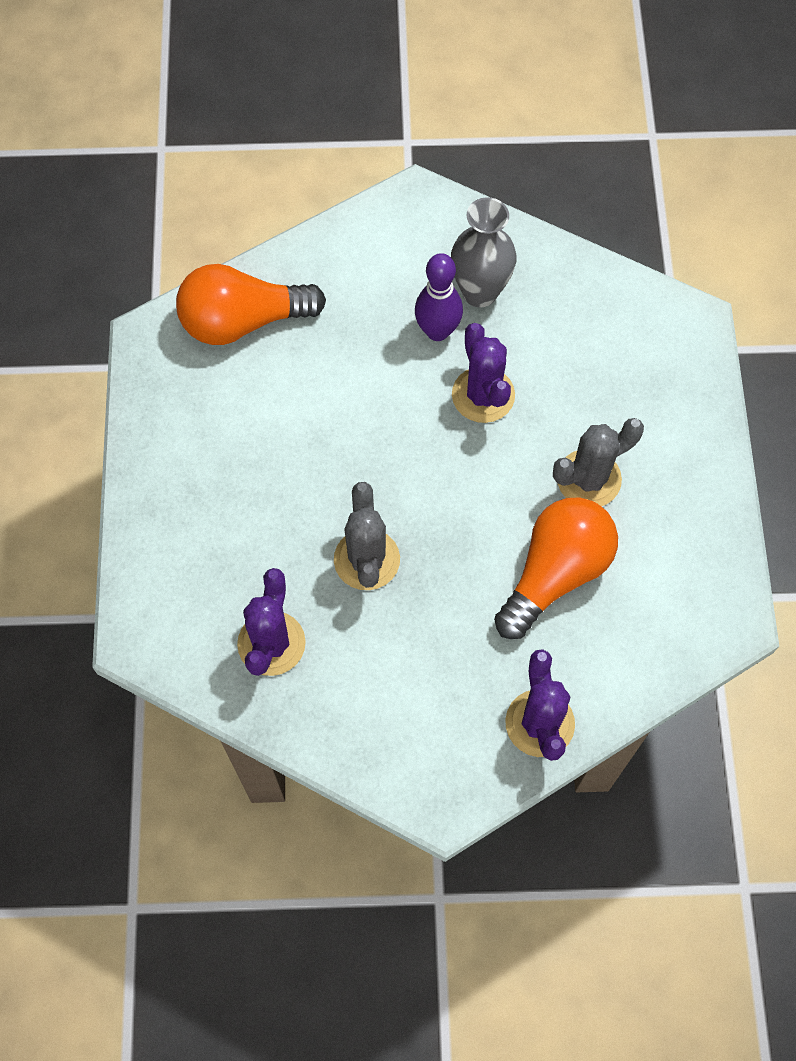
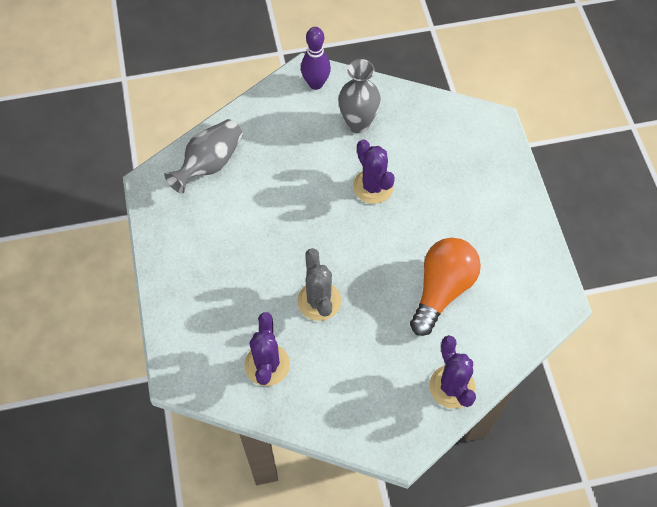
camera: 10 degrees left, 5 degrees down
orange light bulb [176,264,326,345] -> grey vase [164,119,243,194]
purple bowling pin [415,253,463,341] -> purple bowling pin moved to [301,27,331,90]
grey cactus [553,418,644,506] -> none

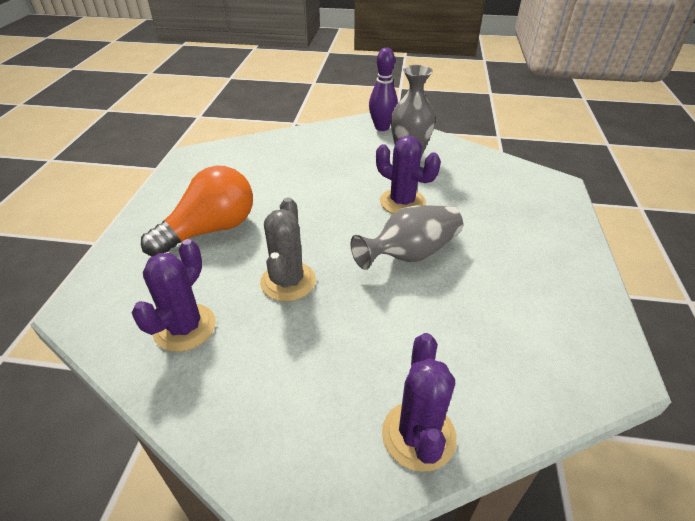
camera: 20 degrees right, 20 degrees down
grey vase [164,119,243,194] -> grey vase moved to [351,205,463,270]
purple cactus [353,140,395,204] -> purple cactus turned 45 degrees counterclockwise [376,136,441,214]
orange light bulb [410,238,481,336] -> orange light bulb moved to [141,166,253,256]

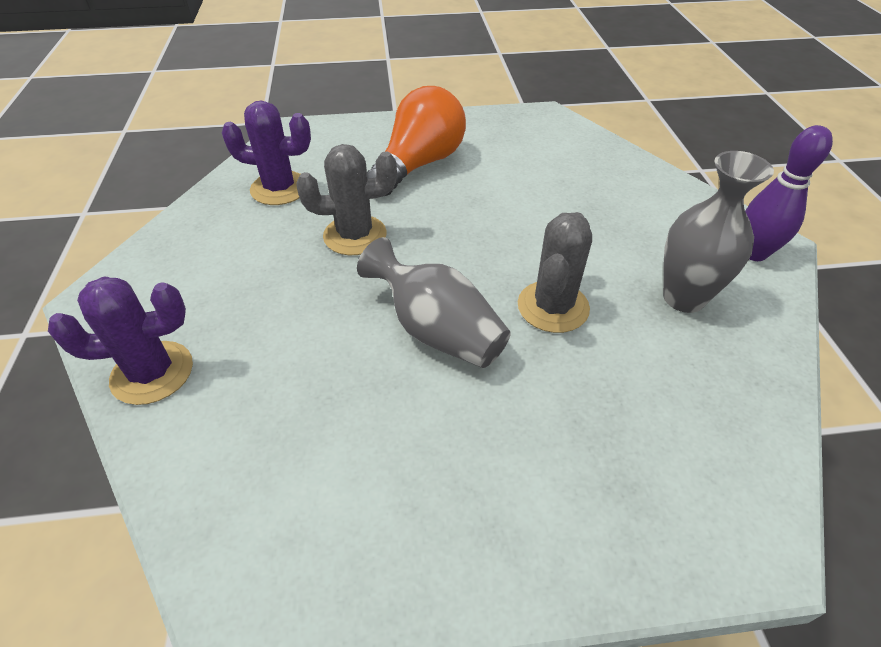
camera: 75 degrees right, 5 degrees up
orange light bulb [141,166,253,256] -> orange light bulb turned 90 degrees counterclockwise [367,86,466,196]
purple cactus [376,136,441,214] -> grey cactus [518,212,592,333]

